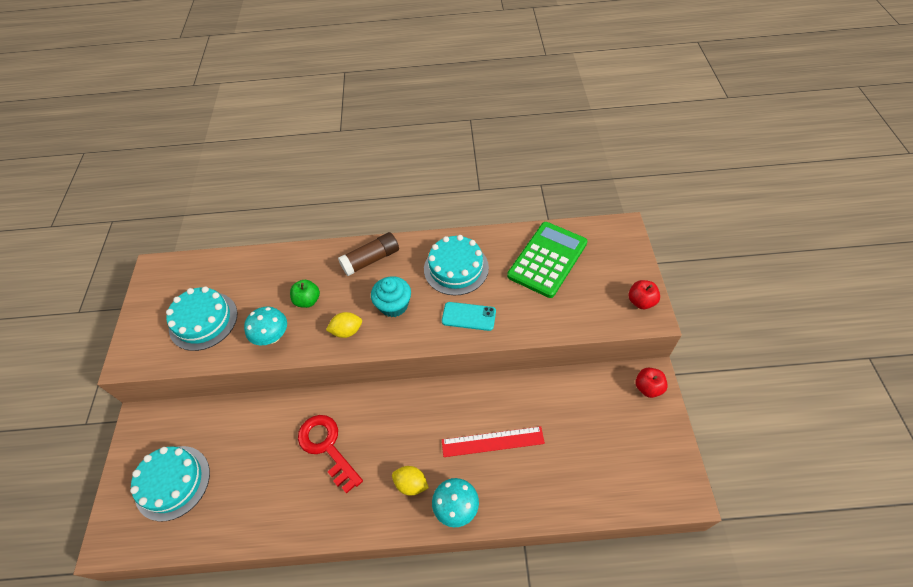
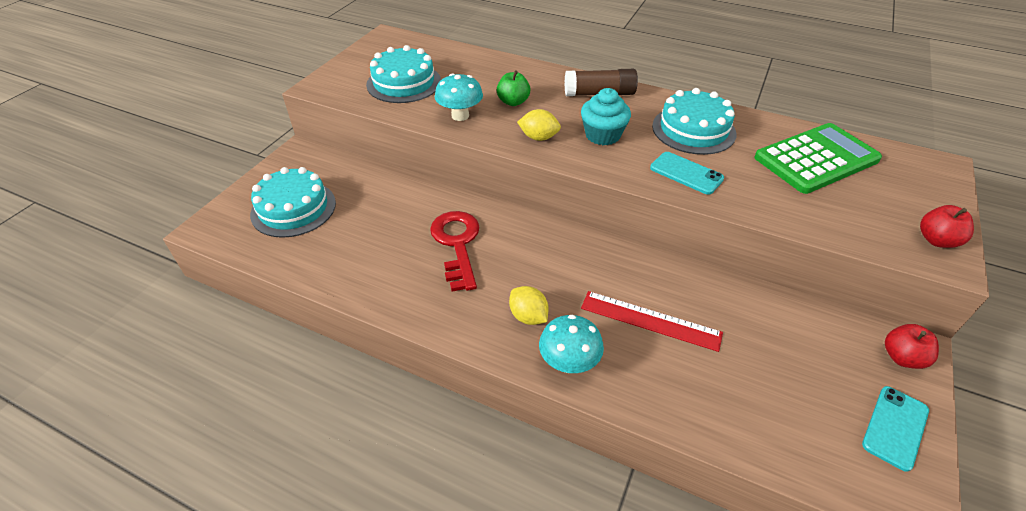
camera: 25 degrees right, 10 degrees down
none -> turquoise phone [862,386,929,472]

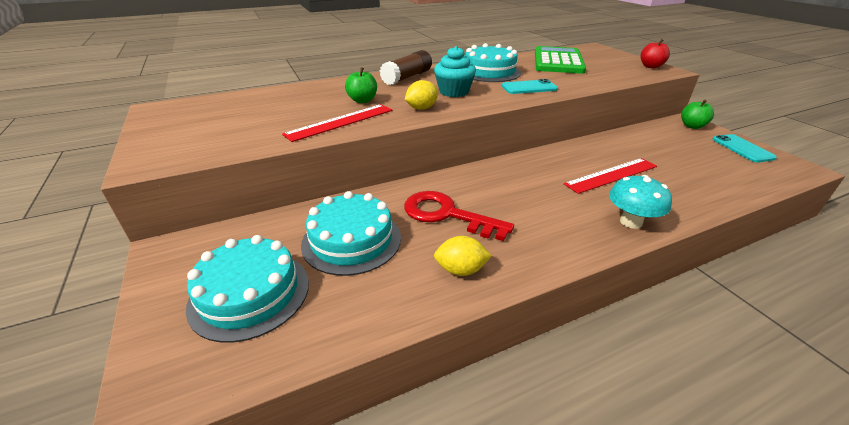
camera: 50 degrees left, 10 degrees down
turquoise cake [366,45,441,103] -> turquoise cake moved to [301,191,401,276]
turquoise mushroom [435,73,483,121] -> red ruler [282,104,392,142]
yellow lemon [509,286,549,325] -> yellow lemon moved to [434,236,492,276]
red apple [885,324,939,369] -> green apple [681,100,714,129]

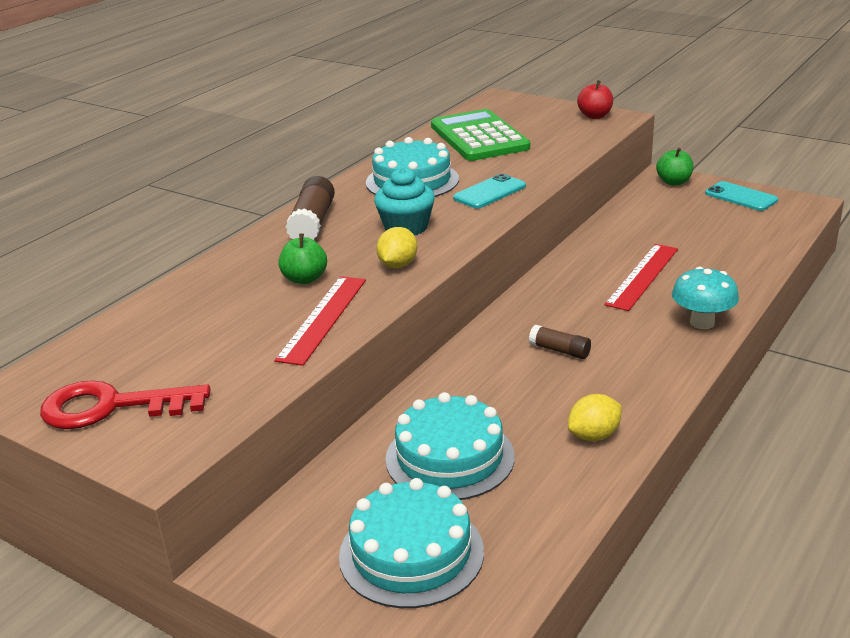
camera: 30 degrees left, 5 degrees down
red key [404,191,514,241] -> red key moved to [40,380,210,429]
none -> brown glue stick [529,325,591,359]

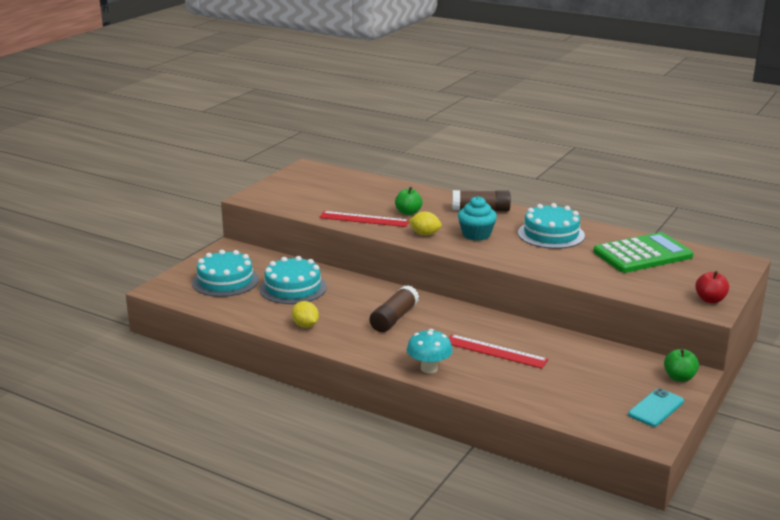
camera: 85 degrees right, 5 degrees down
red key [40,380,210,429] -> none
turquoise phone [453,173,526,209] -> none
brown glue stick [529,325,591,359] -> brown glue stick [370,285,419,332], size x1.72

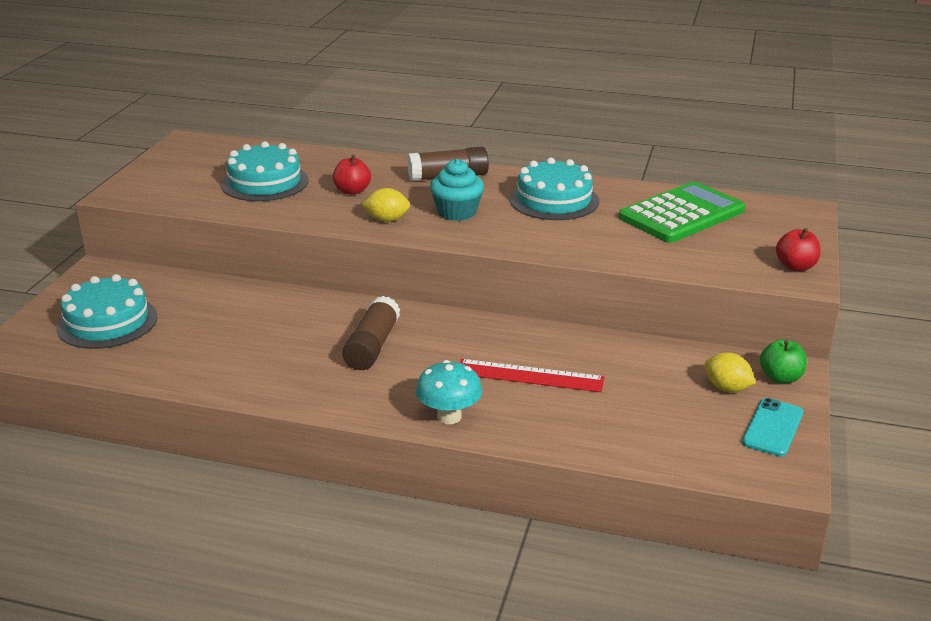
camera: 15 degrees left, 5 degrees up
turquoise cake [259,256,327,304] -> turquoise cake moved to [221,141,309,201]
yellow lemon [292,301,319,328] -> yellow lemon moved to [704,353,756,392]
red ruler [319,211,409,227] -> none
green apple [395,187,422,215] -> red apple [333,155,371,195]

